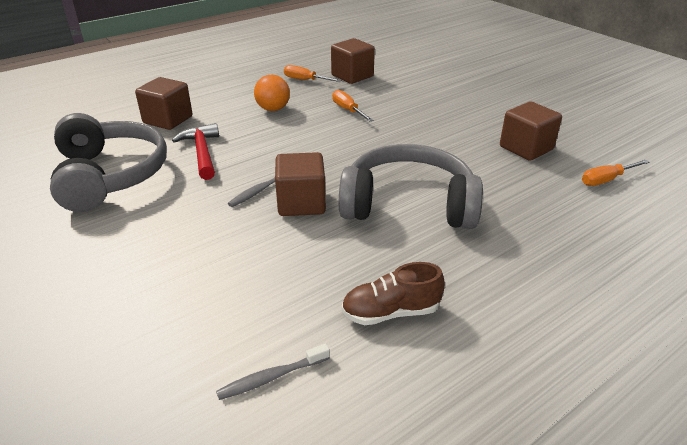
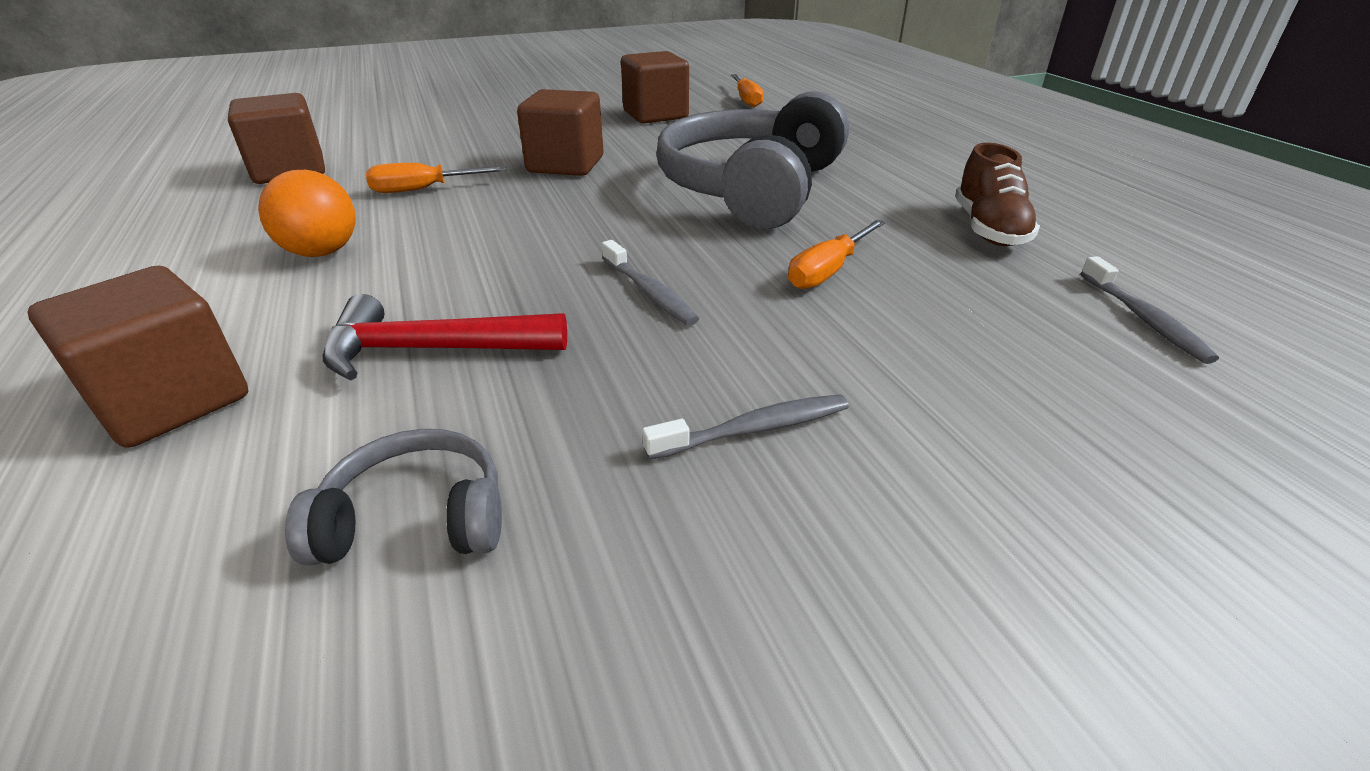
camera: 75 degrees left, 0 degrees up
grey headphones [50,113,167,212] -> grey headphones [285,429,502,565], size x0.45
brown cube [275,152,326,216] -> brown cube moved to [517,89,604,176]
orange screwdriver [284,65,341,82] -> orange screwdriver moved to [788,219,885,289]
none -> grey toothbrush [642,394,849,460]

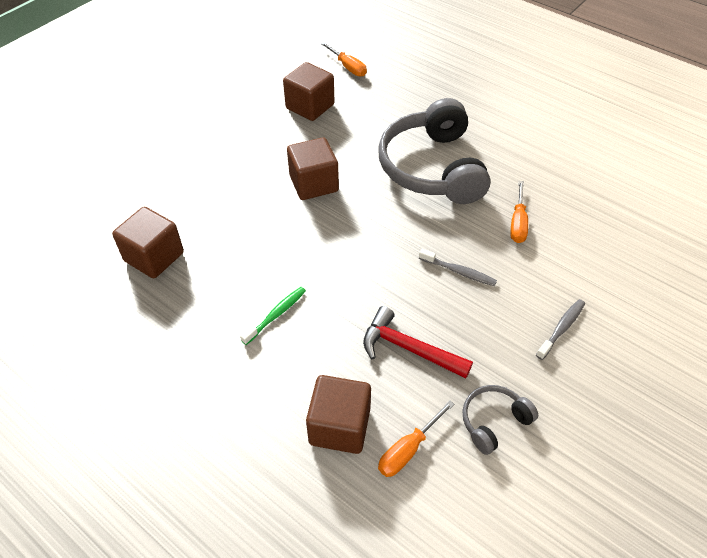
camera: 30 degrees left, 15 degrees up
orange ball [258,170,356,257] -> green toothbrush [240,287,306,345]
red hammer [322,294,567,381] -> red hammer turned 60 degrees clockwise [363,306,473,379]
orange screwdriver [366,163,507,193] -> orange screwdriver moved to [378,400,455,477]
brown shoe [955,143,1040,246] -> none
grey toothbrush [1081,256,1219,364] -> none

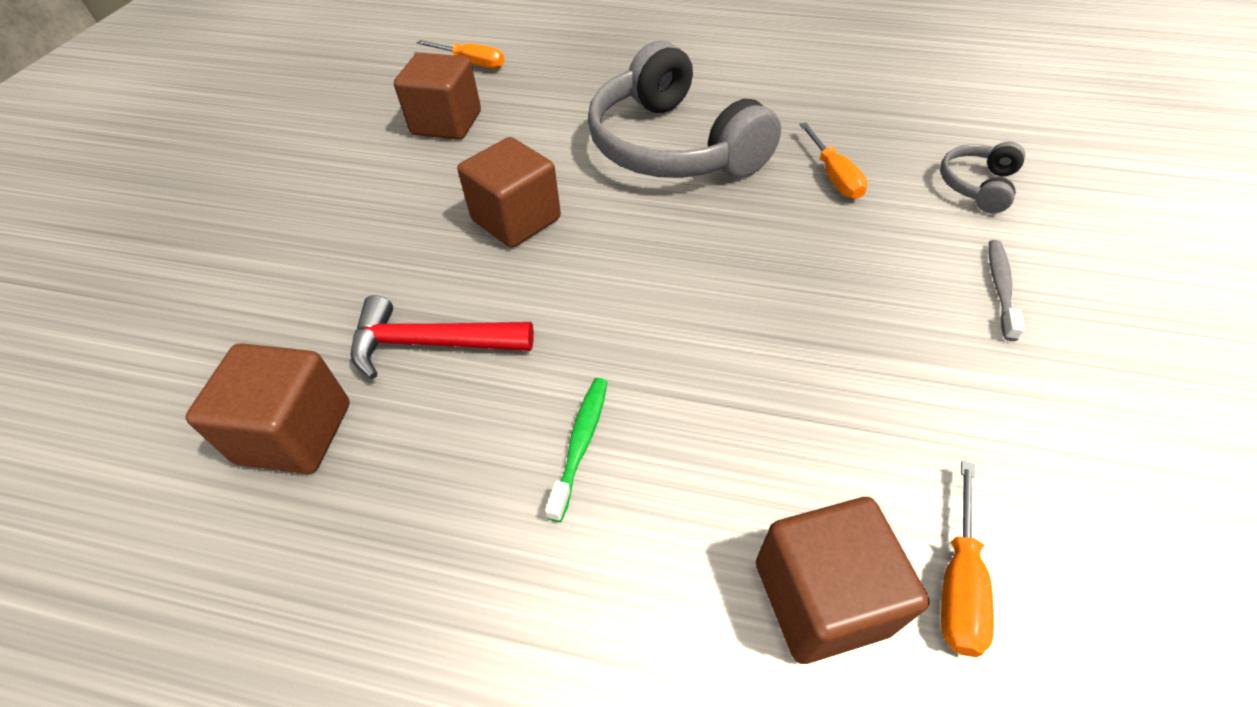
camera: 25 degrees left, 0 degrees up
red hammer [363,306,473,379] -> red hammer moved to [351,295,534,379]
grey toothbrush [419,249,497,286] -> none
grey headphones [462,385,538,455] -> grey headphones moved to [940,141,1025,213]

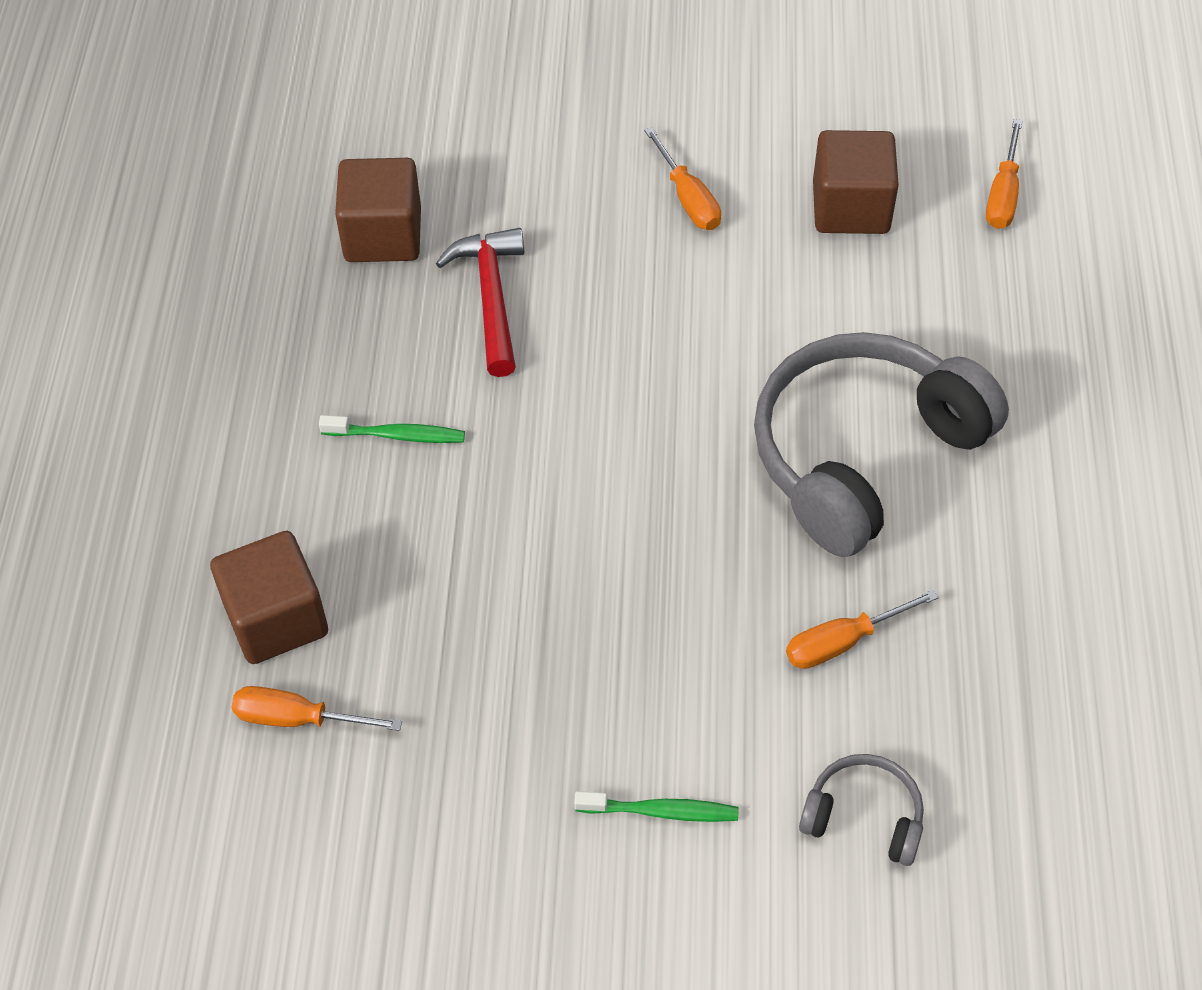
camera: 80 degrees right, 5 degrees up
brown cube [458,137,561,248] -> none
grey toothbrush [989,240,1025,341] -> green toothbrush [574,791,739,822]
none -> orange screwdriver [644,127,721,230]

